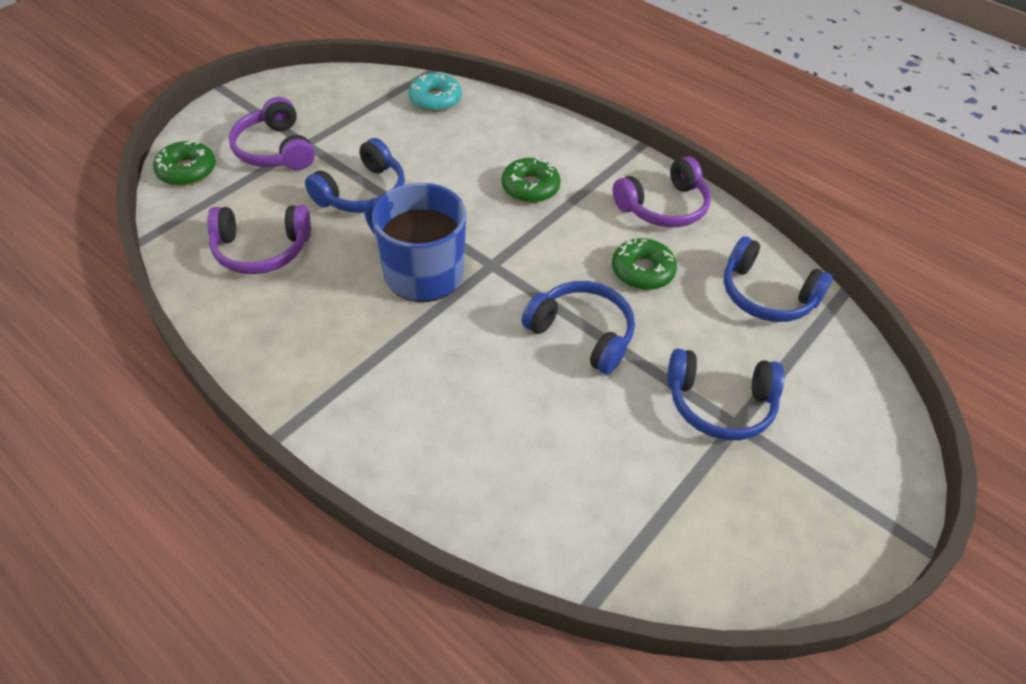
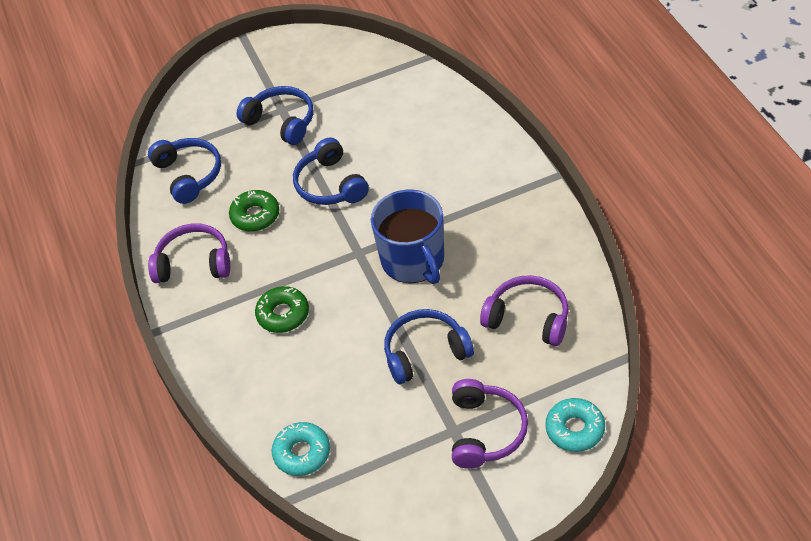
camera: 145 degrees left, 0 degrees up
green donut [153,140,216,186] -> turquoise donut [545,398,605,452]

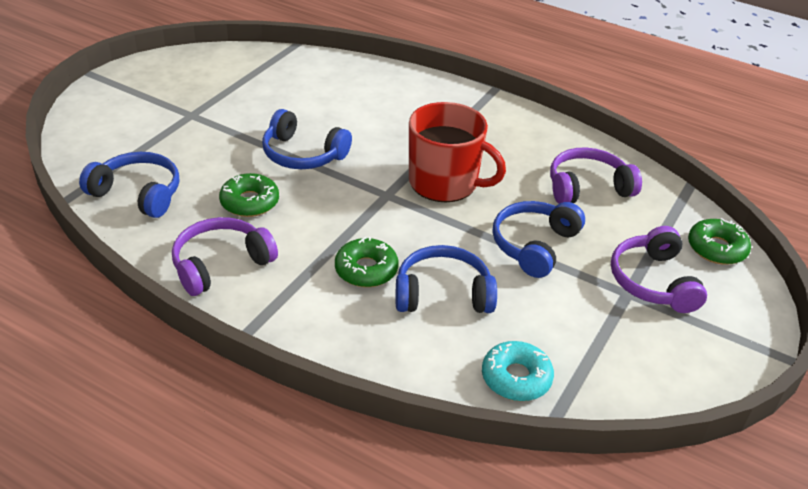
camera: 45 degrees left, 10 degrees down
blue headphones [237,86,313,145] -> blue headphones moved to [396,245,497,313]
blue mug [371,190,444,284] -> red mug [409,102,506,202]
purple headphones [452,379,528,469] -> purple headphones turned 150 degrees counterclockwise [611,226,707,313]
turquoise donut [545,398,605,452] -> green donut [688,218,751,265]

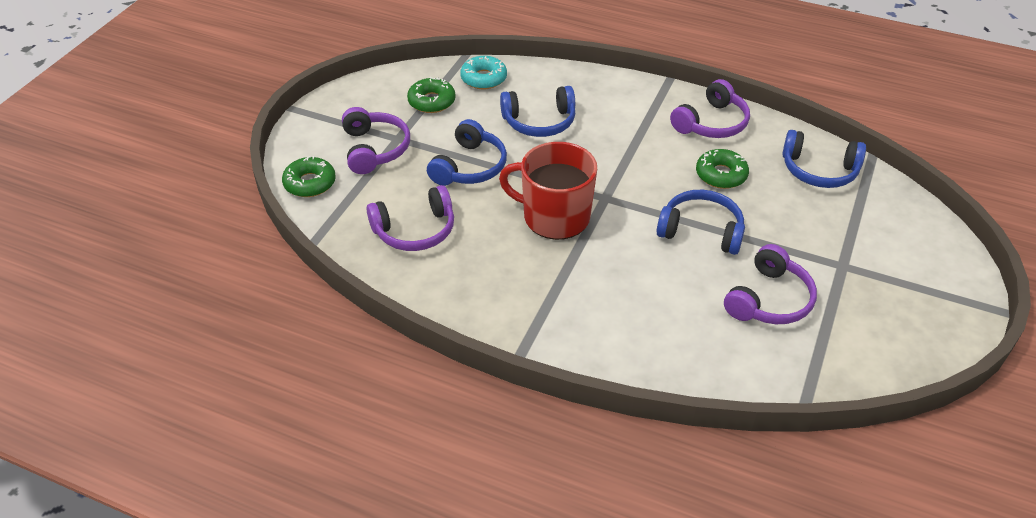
camera: 175 degrees right, 5 degrees up
green donut [335,237,399,287] -> green donut moved to [407,77,456,113]
none -> purple headphones [724,244,817,324]

